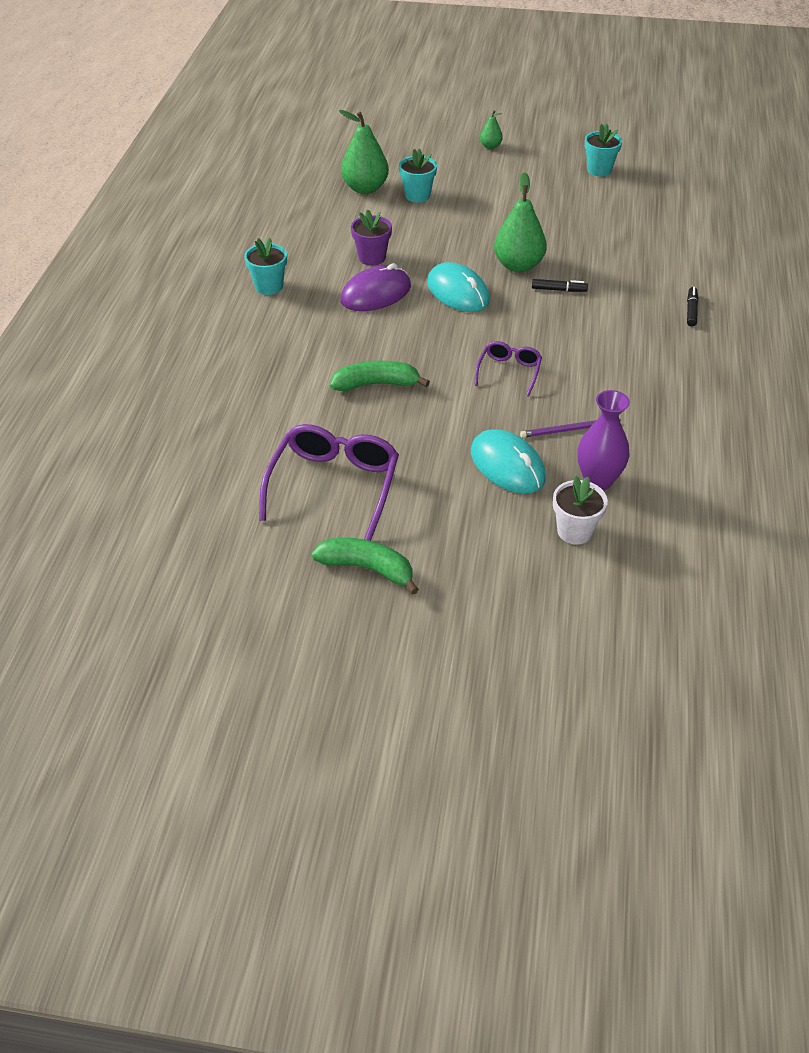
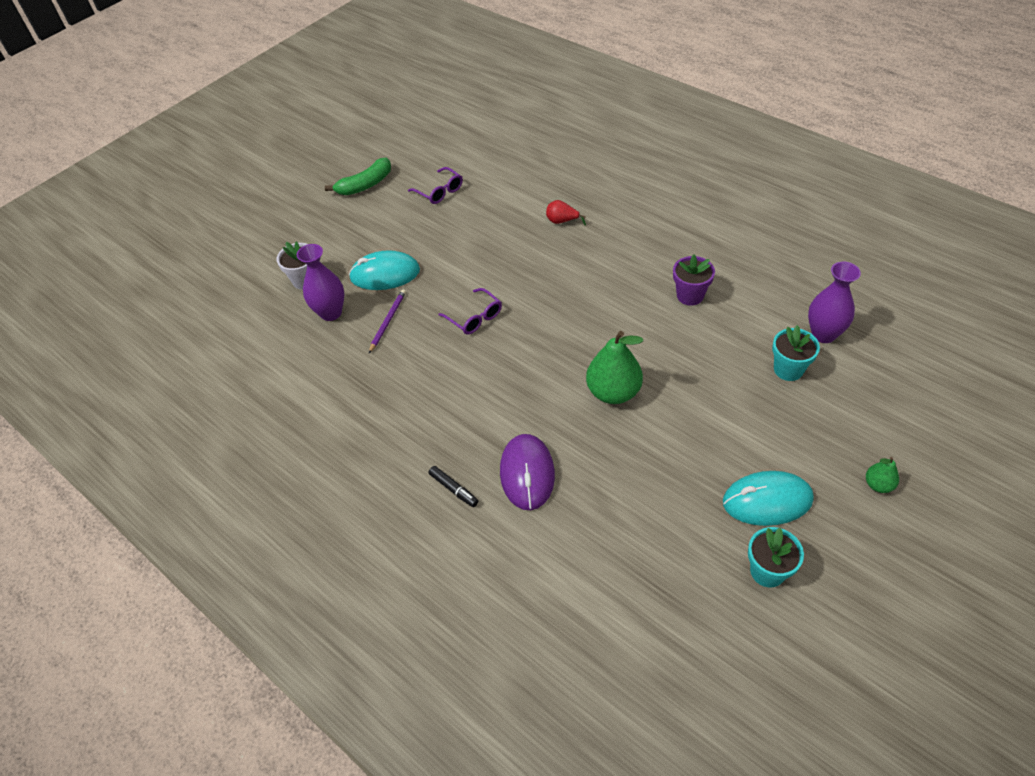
camera: 125 degrees right, 5 degrees up
turquoise flower pot [244,238,287,295] -> none
purple glasses [259,424,399,541] -> purple glasses [408,167,463,204], size x0.55
green banana [330,361,430,391] -> none
green pear [339,110,389,194] -> purple vase [808,262,861,343]
purple mouse [340,263,411,311] -> purple mouse moved to [500,434,555,510]
turquoise mouse [427,262,490,312] -> turquoise mouse moved to [723,471,814,526]
black marker [532,279,588,292] -> none
none -> red pear [546,200,586,226]

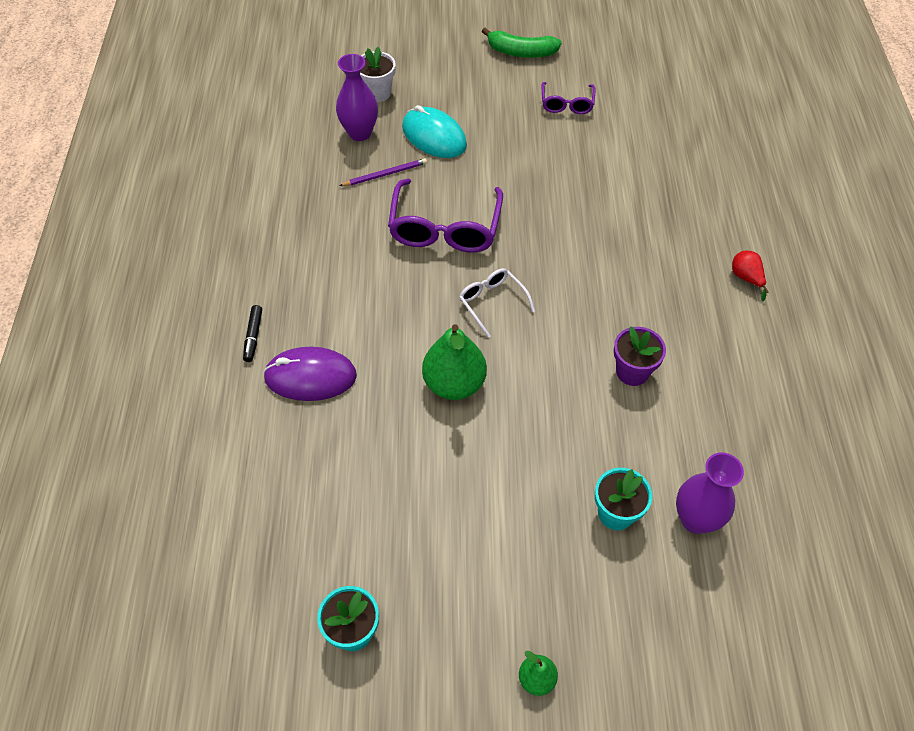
camera: 45 degrees right, 5 degrees up
purple glasses [439,288,502,334] -> purple glasses [388,178,503,253], size x1.83
purple mouse [500,434,555,510] -> purple mouse turned 45 degrees clockwise [263,347,357,401]
red pear [546,200,586,226] -> red pear moved to [732,251,769,301]
turquoise mouse [723,471,814,526] -> none
none -> white glasses [459,268,535,338]

